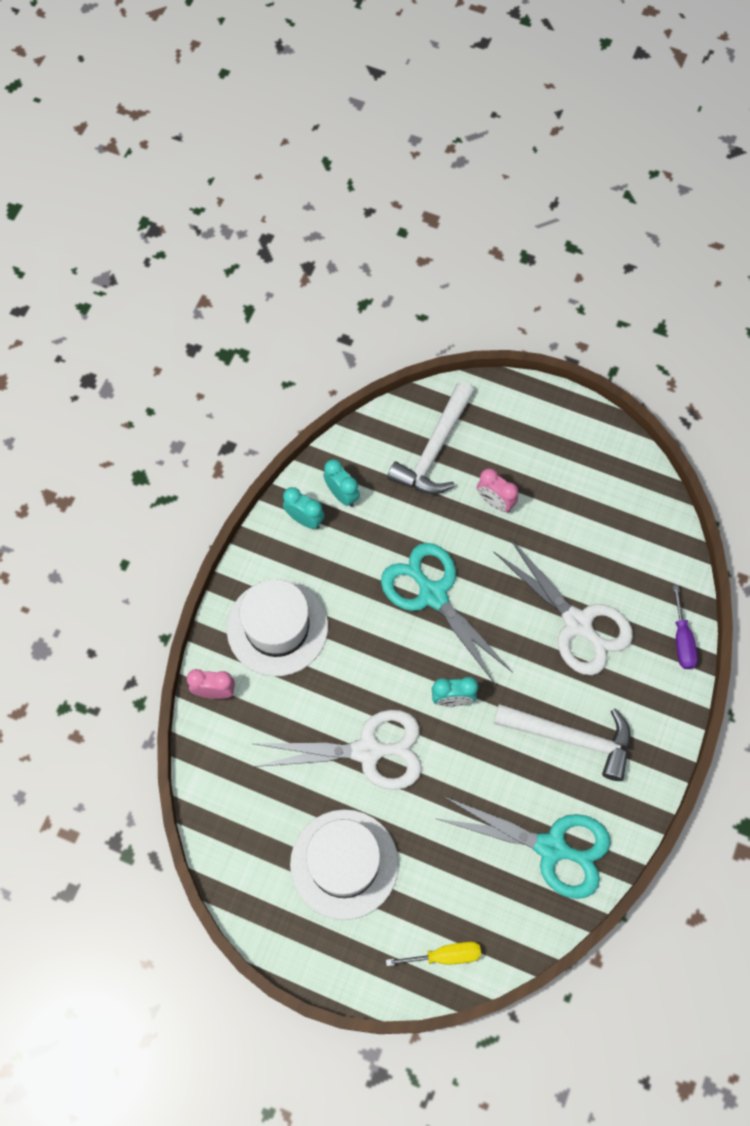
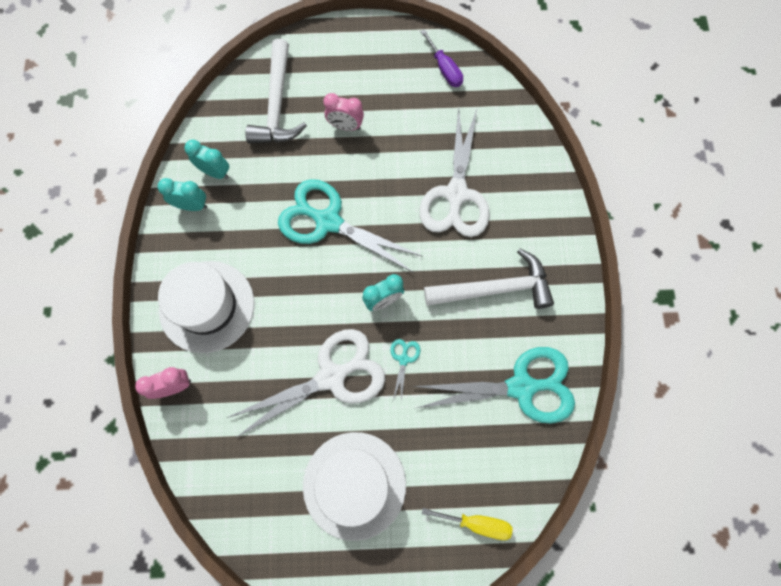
camera: 25 degrees left, 5 degrees up
yellow screwdriver [386,942,481,966] -> yellow screwdriver turned 45 degrees clockwise [422,508,513,540]
white scissors [493,537,633,675] -> white scissors turned 75 degrees clockwise [419,106,490,237]
purple screwdriver [673,585,698,669] -> purple screwdriver moved to [420,29,463,87]
none -> turquoise scissors [390,339,420,402]

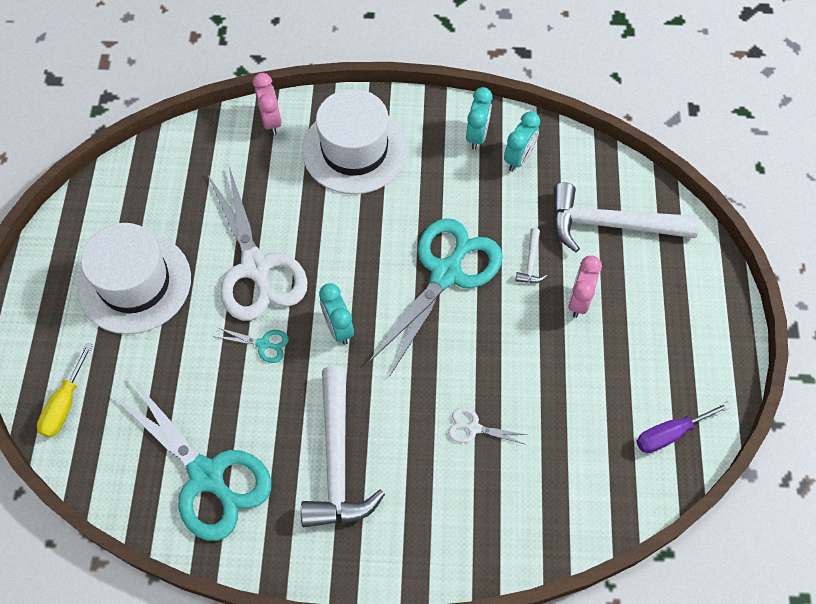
camera: 95 degrees right, 10 degrees down
turquoise scissors [412,347,575,424] -> turquoise scissors turned 45 degrees counterclockwise [111,378,272,541]
white scissors [419,106,490,237] -> white scissors [448,407,527,445], size x0.40
none -> white hammer [515,228,547,283]

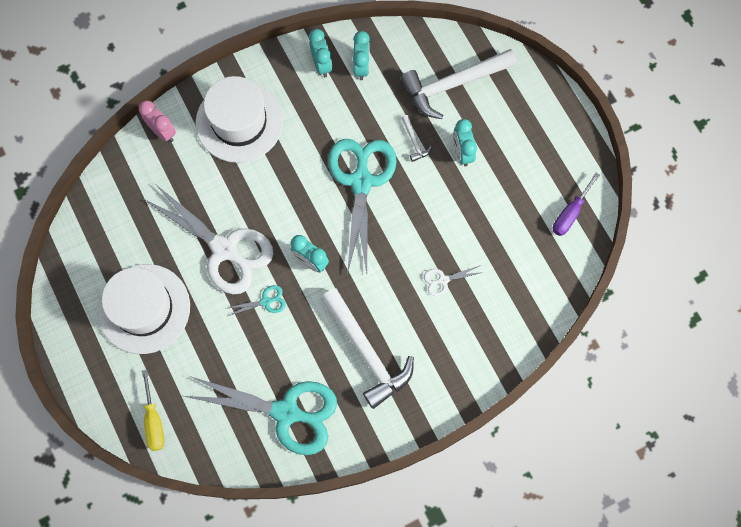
camera: 30 degrees left, 10 degrees up
pink clock [568,256,602,318] -> turquoise clock [453,119,477,167]

